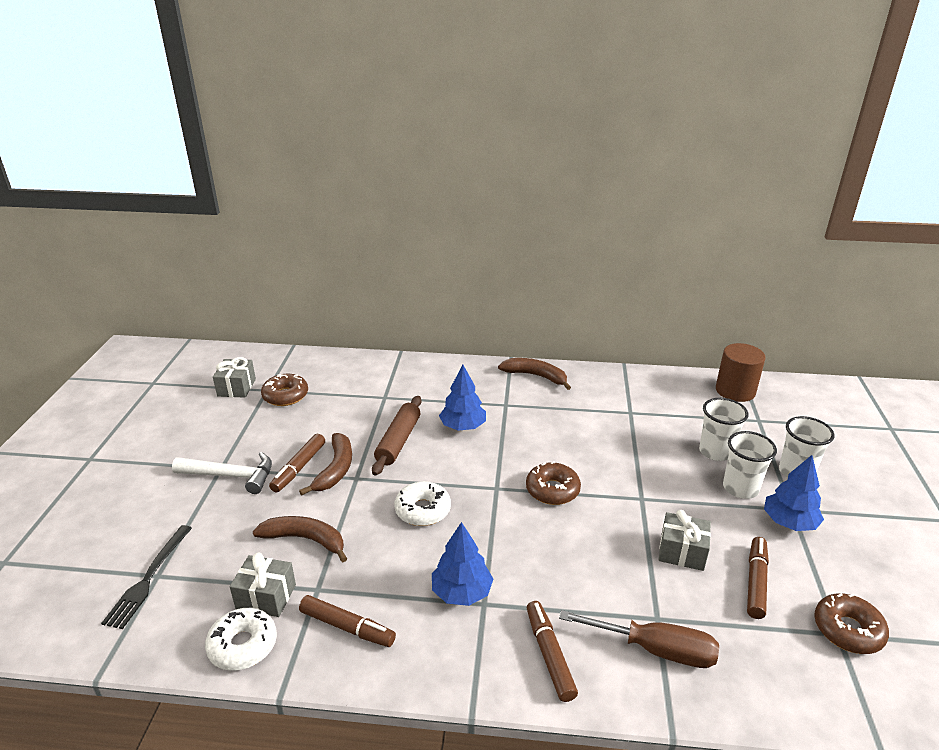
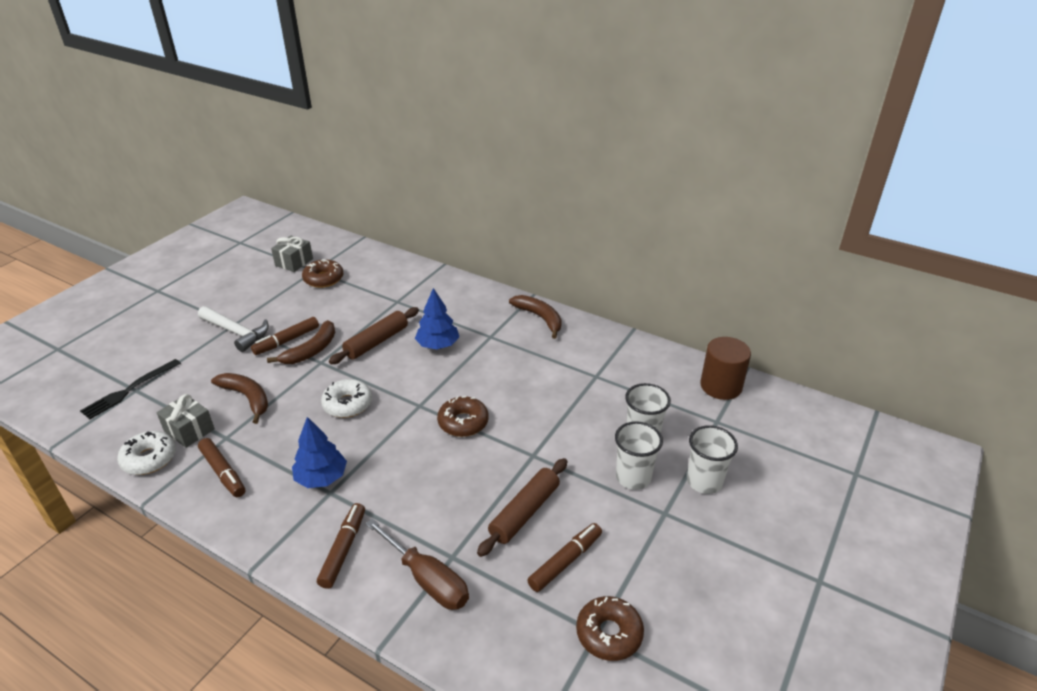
camera: 25 degrees right, 5 degrees up
grey gift [659,510,711,571] -> brown rolling pin [477,458,567,557]
blue tree [764,455,824,531] -> none

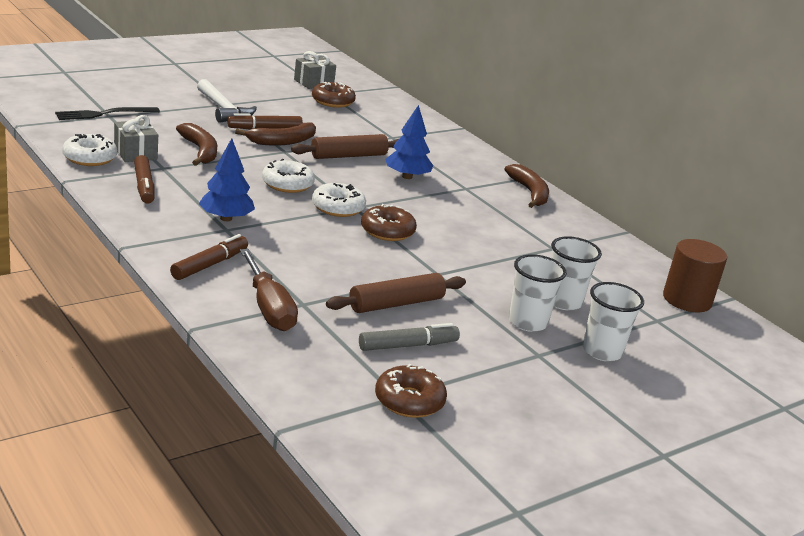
camera: 20 degrees right, 10 degrees down
brown marker [527,523,602,592] -> grey marker [359,323,460,351]
none -> white donut [312,183,366,217]

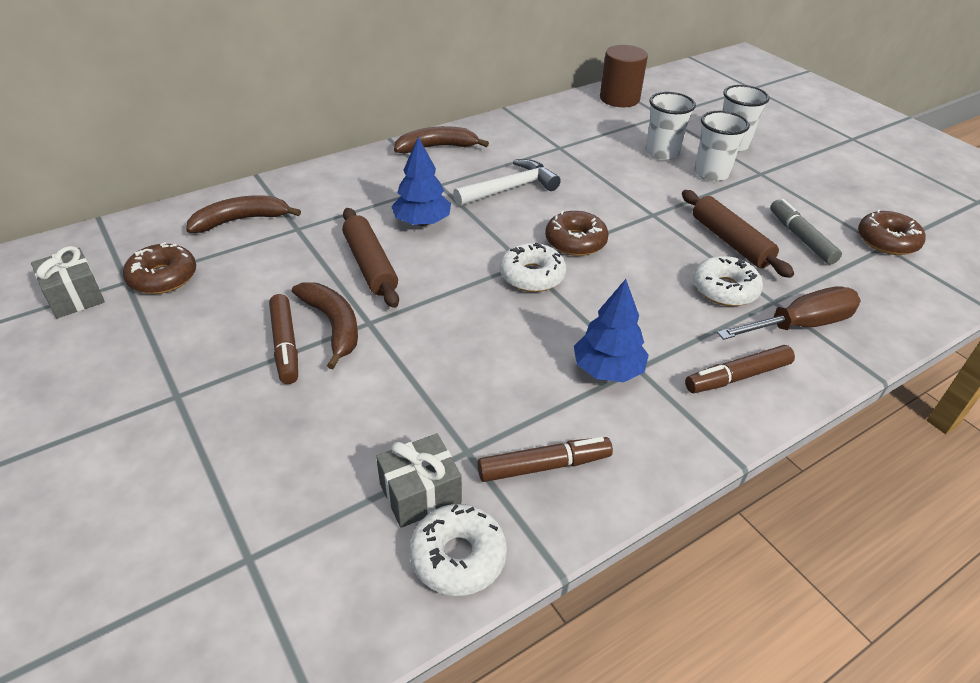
camera: 85 degrees left, 15 degrees up
black fork [55,107,160,120] -> none
brown marker [170,234,248,280] -> brown marker turned 60 degrees counterclockwise [685,345,795,393]
brown banana [176,123,217,166] -> brown banana moved to [186,195,301,233]
white hammer [197,79,257,123] -> white hammer moved to [453,159,561,206]
white donut [262,159,315,193] -> white donut moved to [693,256,763,306]

